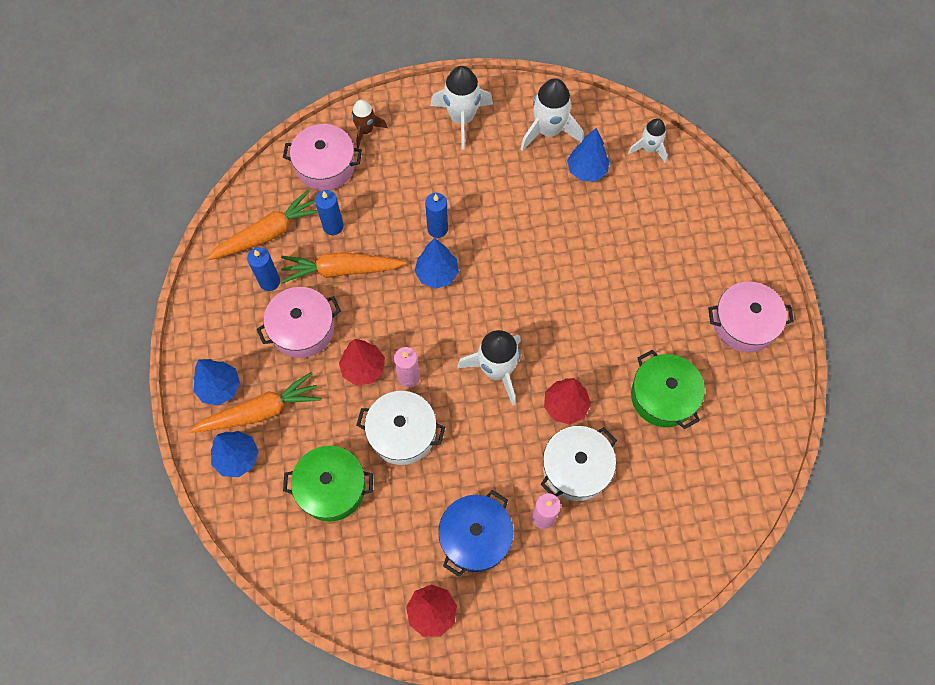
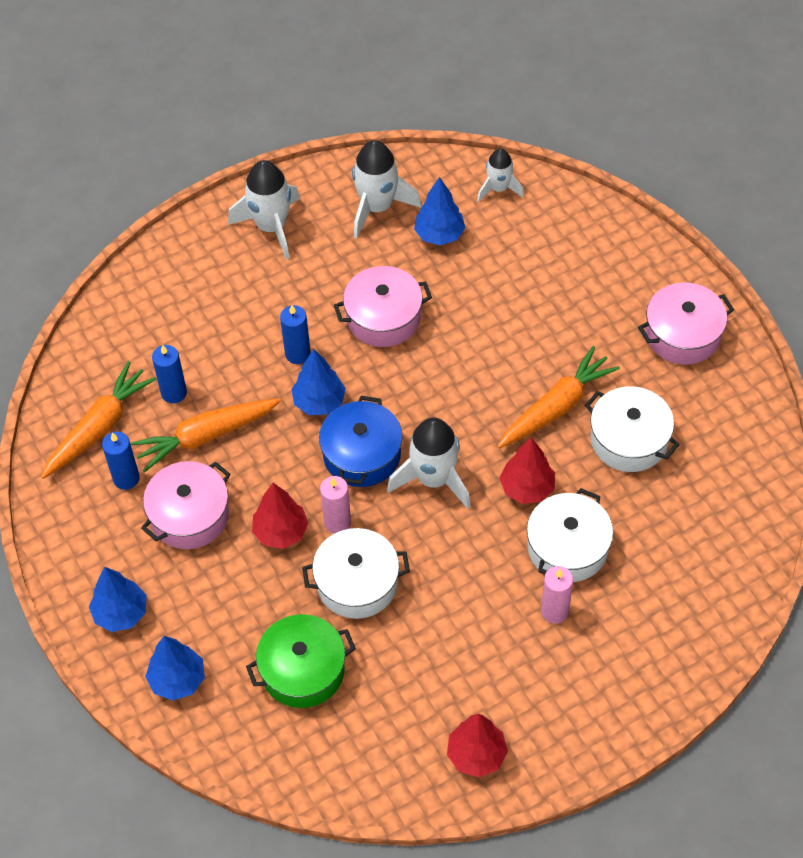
camera: 20 degrees left, 10 degrees down
orange carrot [189,372,321,433] -> orange carrot moved to [497,346,620,448]
pink pot [283,124,362,191] -> pink pot moved to [334,266,432,347]
brown rocket [351,100,388,148] -> none
blue pot [438,490,514,577] -> blue pot moved to [319,396,403,487]
green pot [631,350,705,429] -> white pot [585,386,680,472]

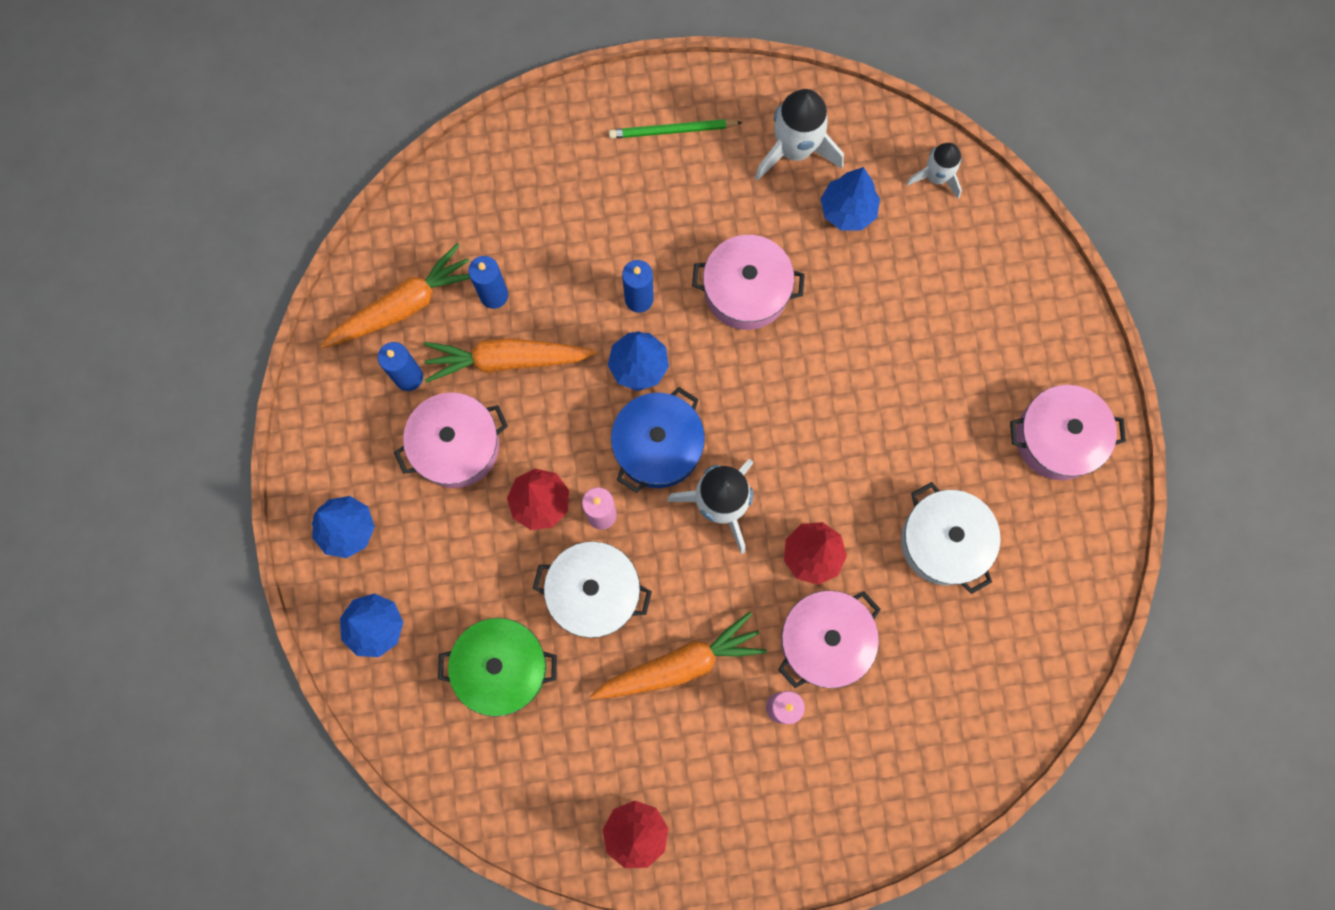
camera: 20 degrees right, 20 degrees up
white rocket [228,160,300,260] -> green pencil [609,119,743,139]
orange carrot [497,346,620,448] -> orange carrot moved to [590,612,767,700]
white pot [527,488,613,582] -> pink pot [778,590,881,688]

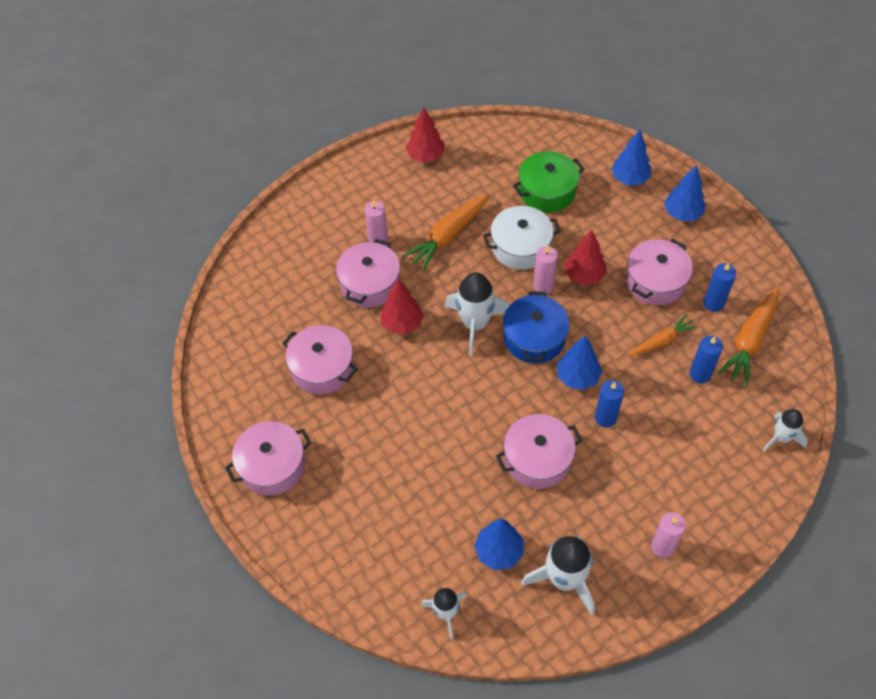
camera: 155 degrees right, 20 degrees down
orange carrot [424,338,597,383] -> orange carrot [630,315,697,356], size x0.62
green pencil [609,119,743,139] -> pink candle [651,512,686,558]
white pot [901,482,1001,594] -> pink pot [282,325,358,395]
none -> white rocket [763,409,808,452]

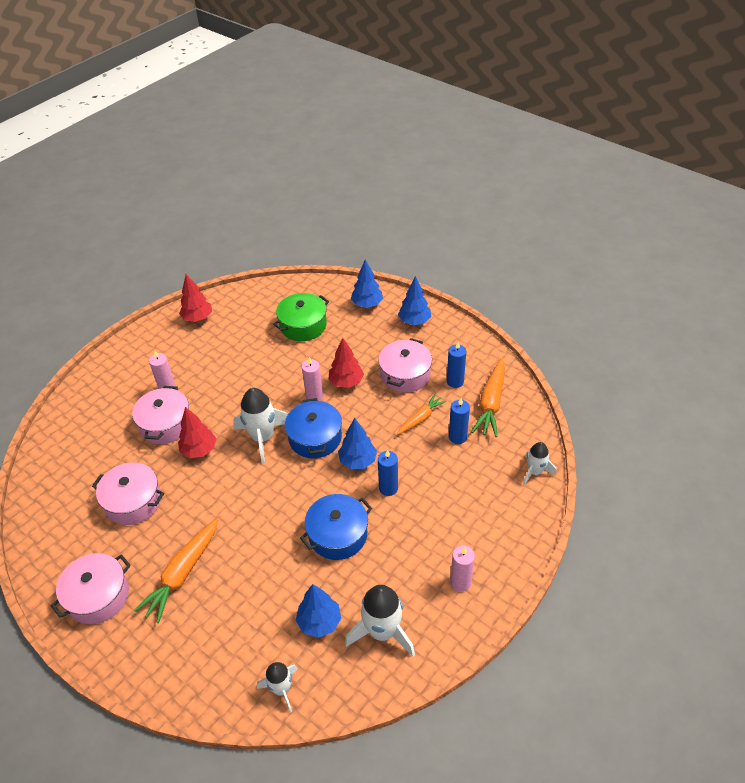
camera: 15 degrees left, 10 degrees down
orange carrot [402,192,490,271] -> orange carrot moved to [134,518,219,623]
white pot [483,206,561,270] -> none
pink pot [496,414,583,489] -> blue pot [300,494,372,560]

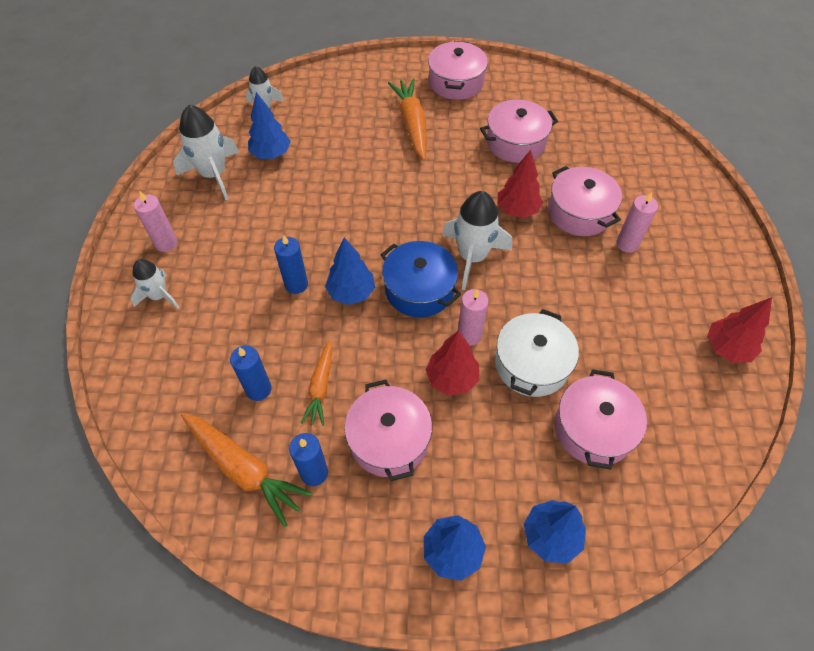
camera: 140 degrees right, 10 degrees up
green pot [273,293,329,341] -> pink pot [555,369,647,470]
blue pot [300,494,372,560] -> none
orange carrot [471,358,505,437] -> orange carrot turned 150 degrees clockwise [181,413,312,527]
white rocket [523,442,556,485] -> white rocket moved to [130,259,179,309]
none -> white pot [495,309,579,397]

